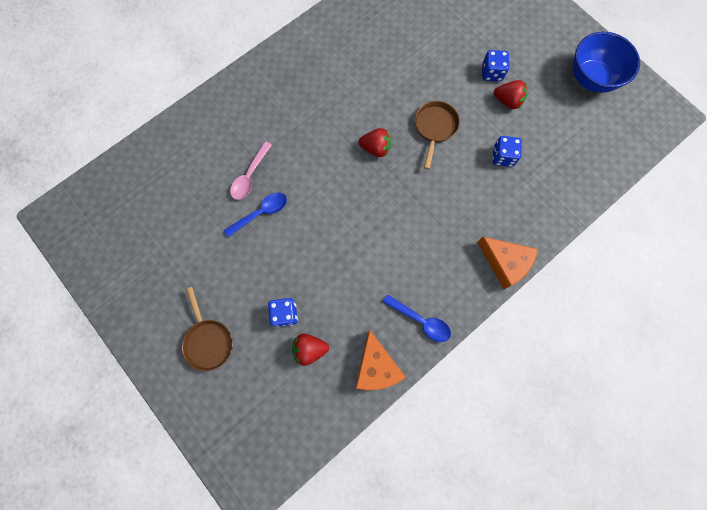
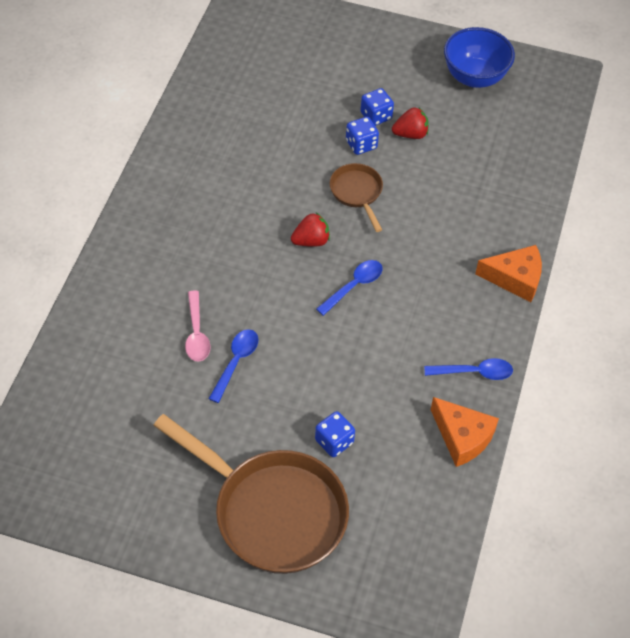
camera: 35 degrees left, 20 degrees down
brown pan [182,287,233,372] -> brown pan [153,414,349,574], size x2.07
red strawberry [292,334,329,366] -> none
blue dice [492,136,522,167] -> blue dice moved to [346,117,379,155]
none -> blue spoon [316,260,383,316]

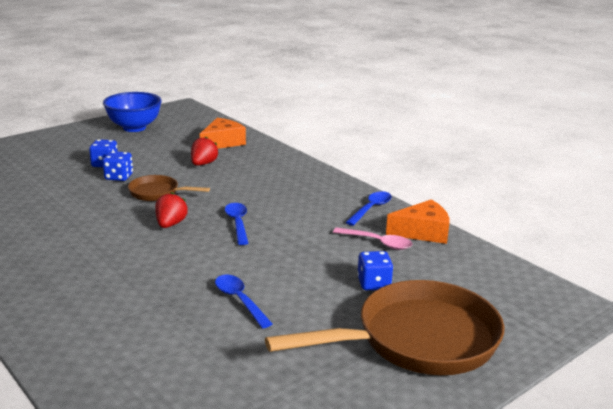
camera: 55 degrees left, 30 degrees down
pink spoon [185,290,211,361] -> pink spoon moved to [333,227,412,250]
red strawberry [392,108,429,139] -> red strawberry moved to [191,136,218,166]
orange cheese [475,245,542,302] -> orange cheese moved to [200,118,246,149]

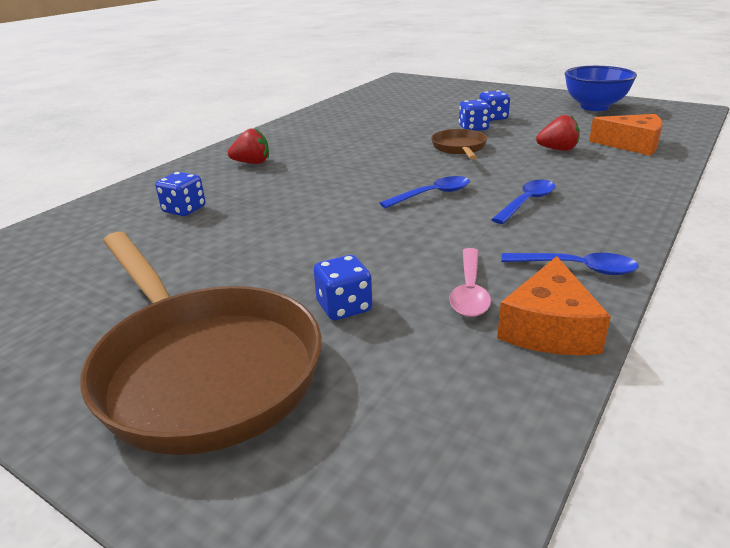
camera: 75 degrees right, 5 degrees up
red strawberry [155,192,188,228] -> red strawberry moved to [228,129,269,164]
blue spoon [215,274,272,328] -> blue spoon moved to [491,180,555,224]
orange cheese [386,199,449,244] -> orange cheese turned 45 degrees clockwise [497,256,611,355]
none -> blue dice [155,172,205,216]

